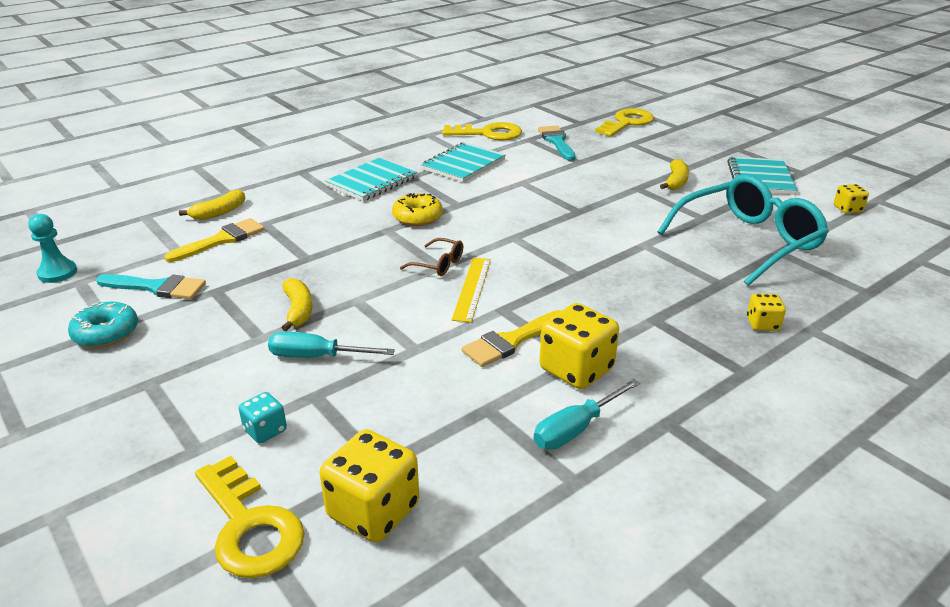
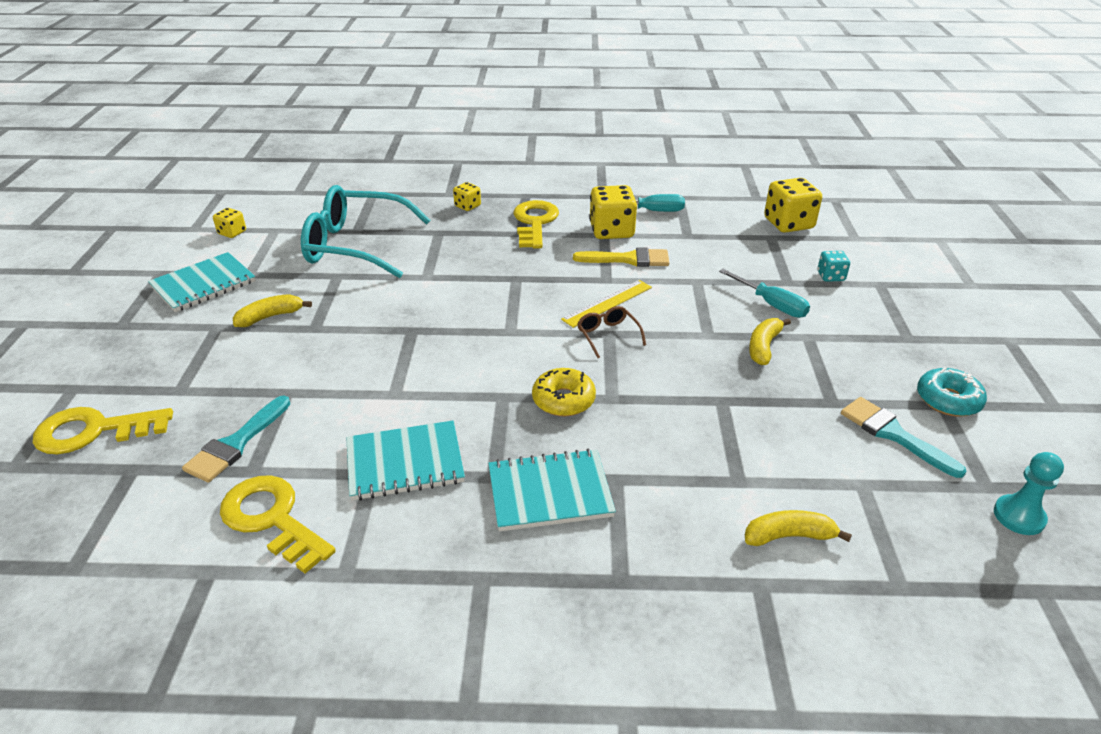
camera: 140 degrees left, 5 degrees up
yellow brush [164,218,265,262] -> none
yellow key [195,456,304,578] -> yellow key moved to [514,200,559,248]

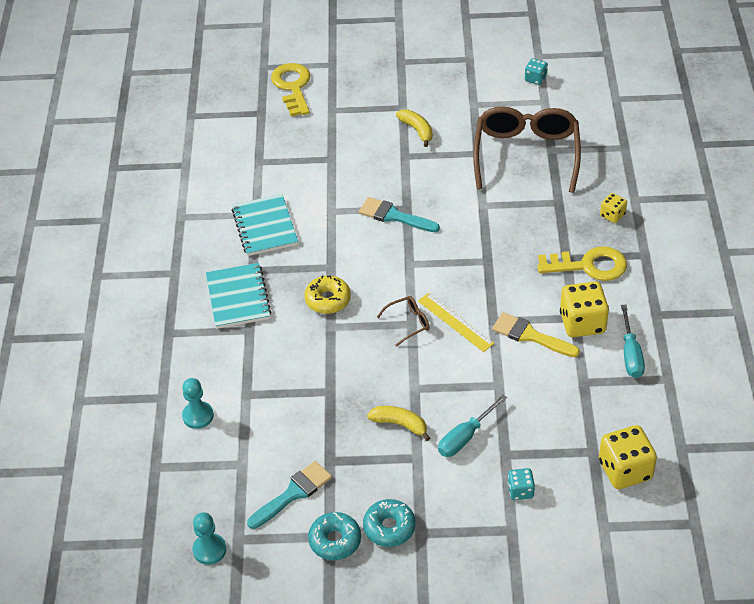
camera: 90 degrees right, 10 degrees up
turquoise notebook [148,252,256,312] -> none
turquoise brush [182,396,290,483] -> turquoise brush moved to [359,197,440,232]
yellow dice [213,208,246,238] -> turquoise dice [525,58,548,85]
yellow key [220,475,336,573] -> none
turquoise glasses [301,185,431,278] -> brown glasses [473,106,581,193]
yellow brush [573,247,669,267] -> yellow brush turned 120 degrees clockwise [492,312,580,357]
yellow banana [745,510,852,546] -> turquoise pawn [182,378,214,429]
none -> turquoise donut [363,499,416,547]

